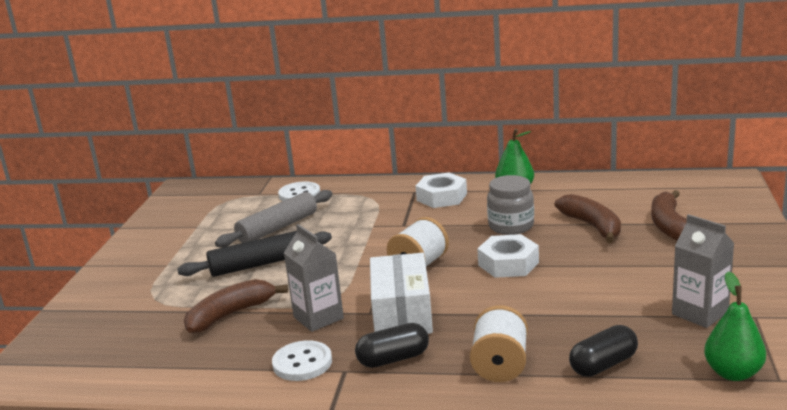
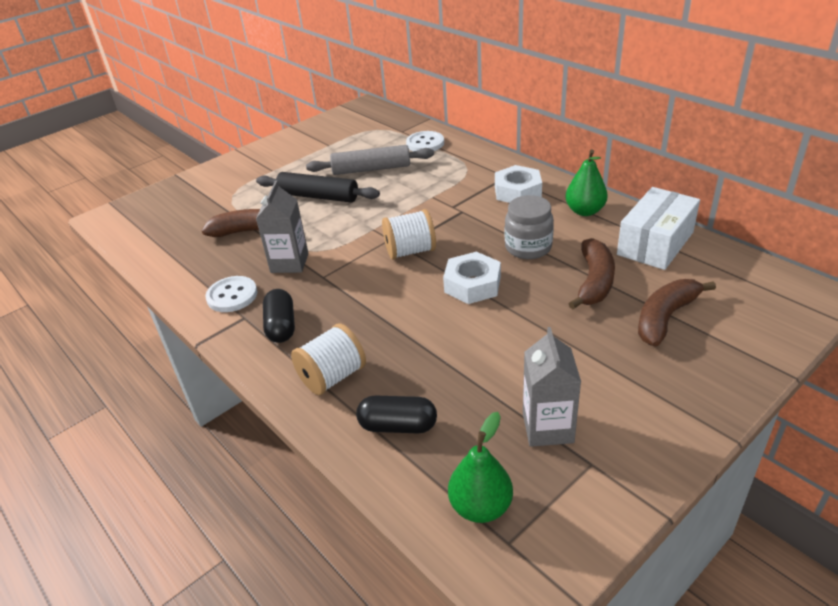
camera: 40 degrees right, 15 degrees up
black capsule [355,323,429,368] -> black capsule turned 60 degrees clockwise [263,289,295,343]
white box [370,253,433,334] -> white box moved to [617,187,700,270]

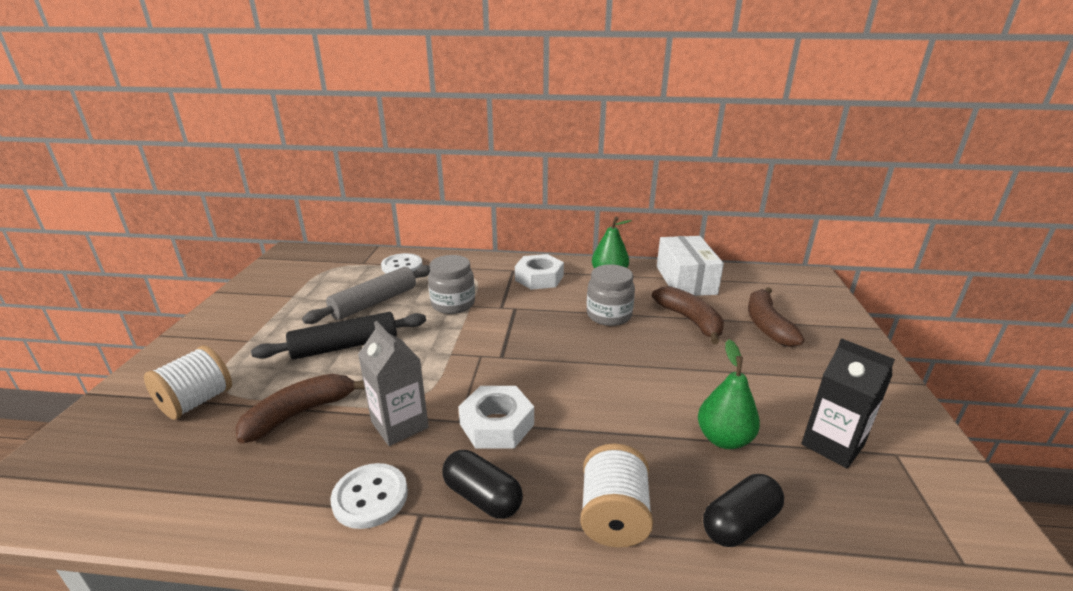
camera: 45 degrees left, 10 degrees down
white spool [382,209,436,260] -> white spool moved to [144,345,232,420]
white nut [443,252,501,304] -> white nut moved to [458,386,534,448]
green pear [448,412,513,523] -> green pear moved to [698,340,760,449]
grey carton [523,327,581,447] -> black carton [801,338,895,468]
none -> grey jar [428,255,475,314]

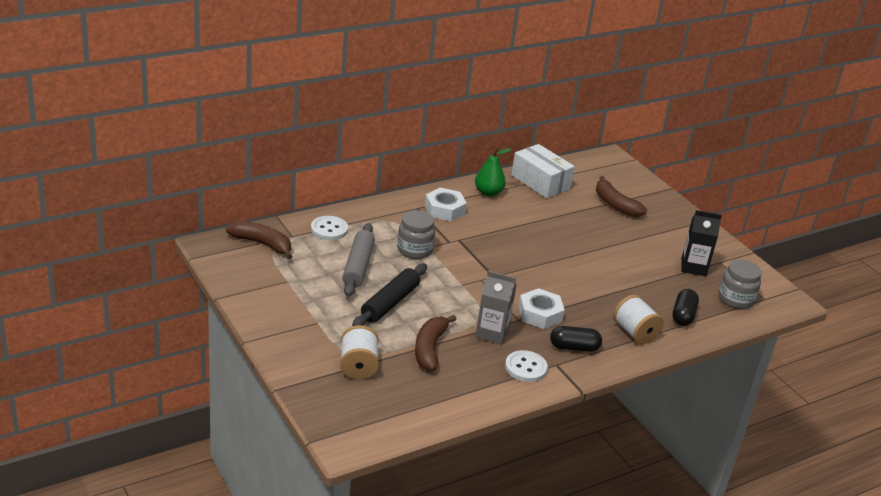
camera: 40 degrees left, 5 degrees up
grey jar [586,264,635,326] -> grey jar moved to [719,259,762,309]
brown banana [652,286,724,344] -> brown banana moved to [226,221,293,259]
green pear [698,340,760,449] -> none

